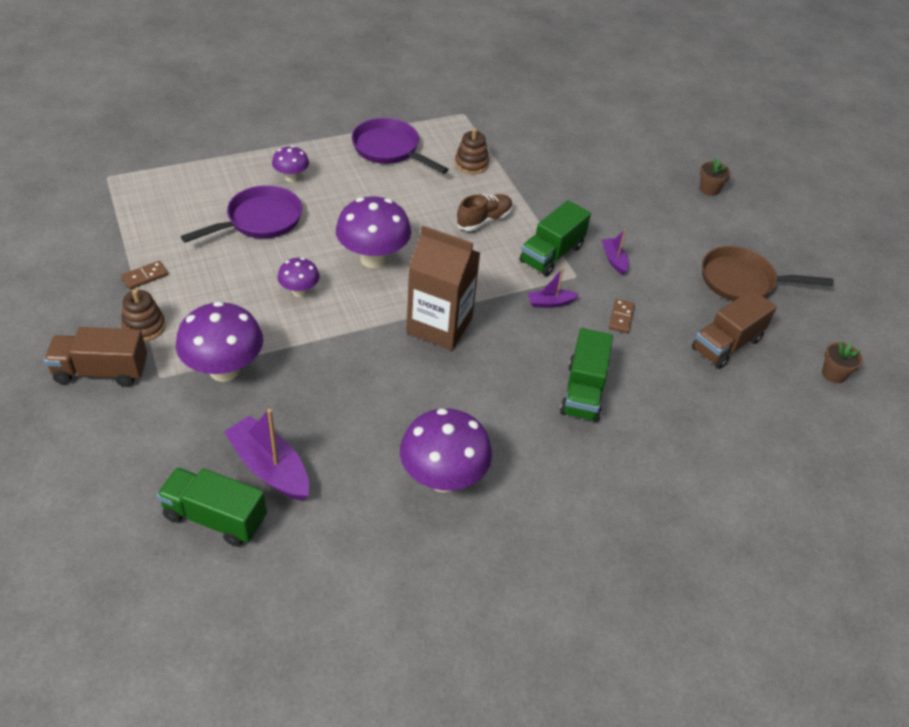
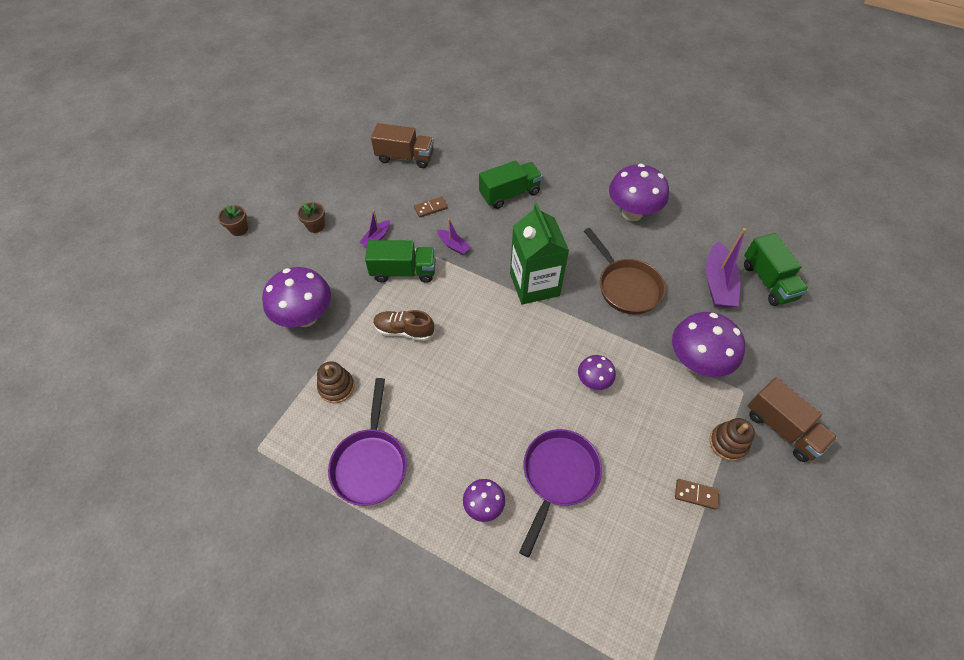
camera: 125 degrees left, 10 degrees up
purple pan [181,185,302,243] -> purple pan turned 105 degrees clockwise [519,429,602,558]
purple mushroom [336,197,411,268] -> purple mushroom moved to [262,267,331,327]
brown carton [406,225,480,350] -> green carton [510,203,569,305]
brown pan [702,246,834,301] -> brown pan moved to [584,228,666,315]
brown flower pot [822,341,863,383] -> brown flower pot moved to [297,202,325,233]

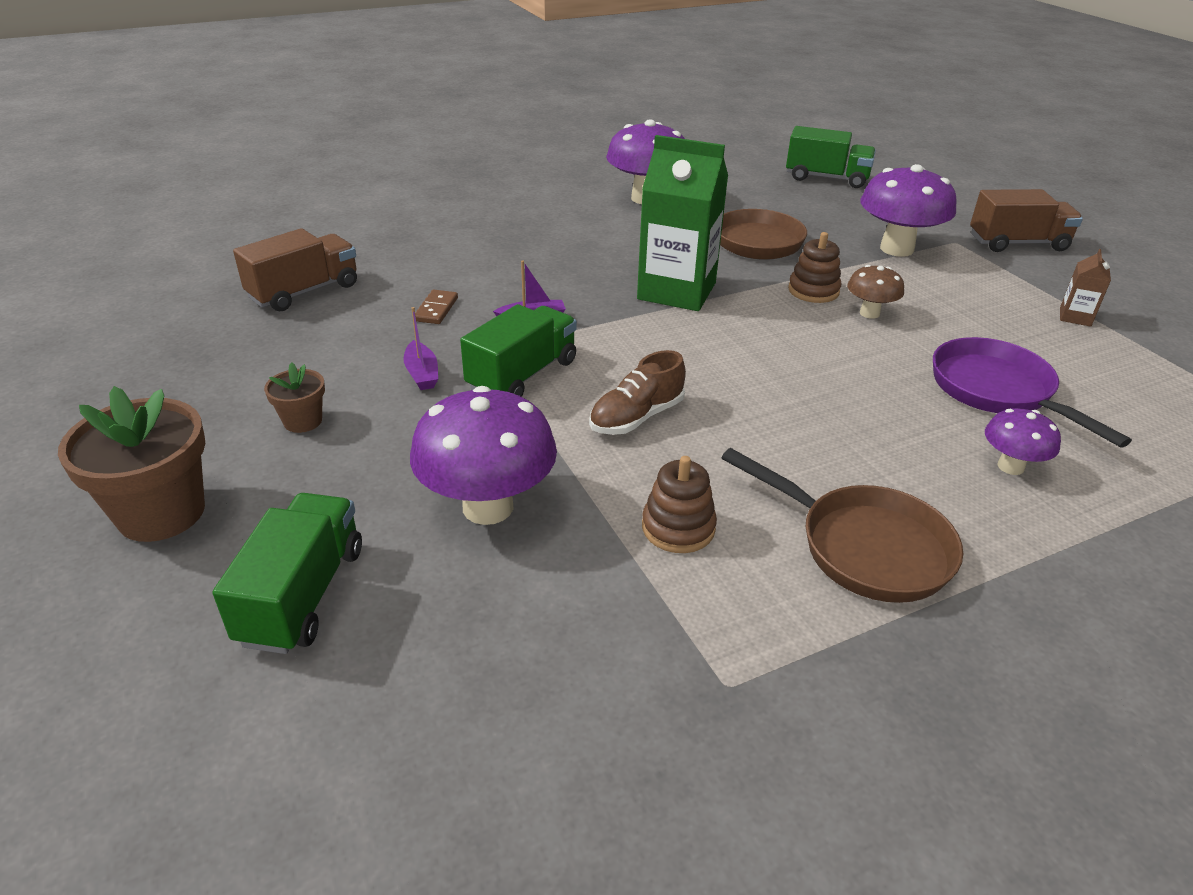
camera: 55 degrees left, 20 degrees down
brown flower pot [218,204,248,236] -> brown flower pot [58,386,205,542], size x1.93
purple pan [328,378,407,506] -> brown pan [721,448,963,603]
green truck [479,160,542,209] -> green truck moved to [212,493,362,654]
purple mushroom [578,355,616,390] -> brown mushroom [847,265,904,319]
brown domino [675,479,719,510] -> brown carton [1060,249,1111,327]
purple boat [706,228,746,308] -> none
brown stacking toy [709,418,755,461] -> brown stacking toy moved to [788,232,841,303]

